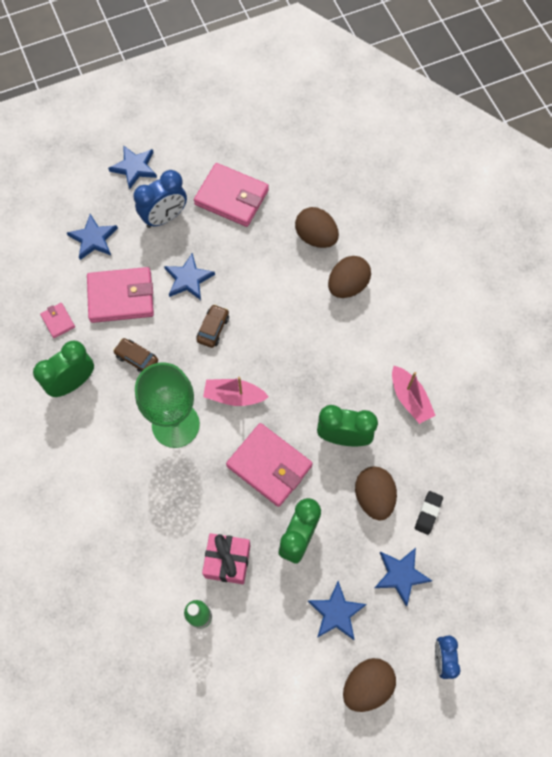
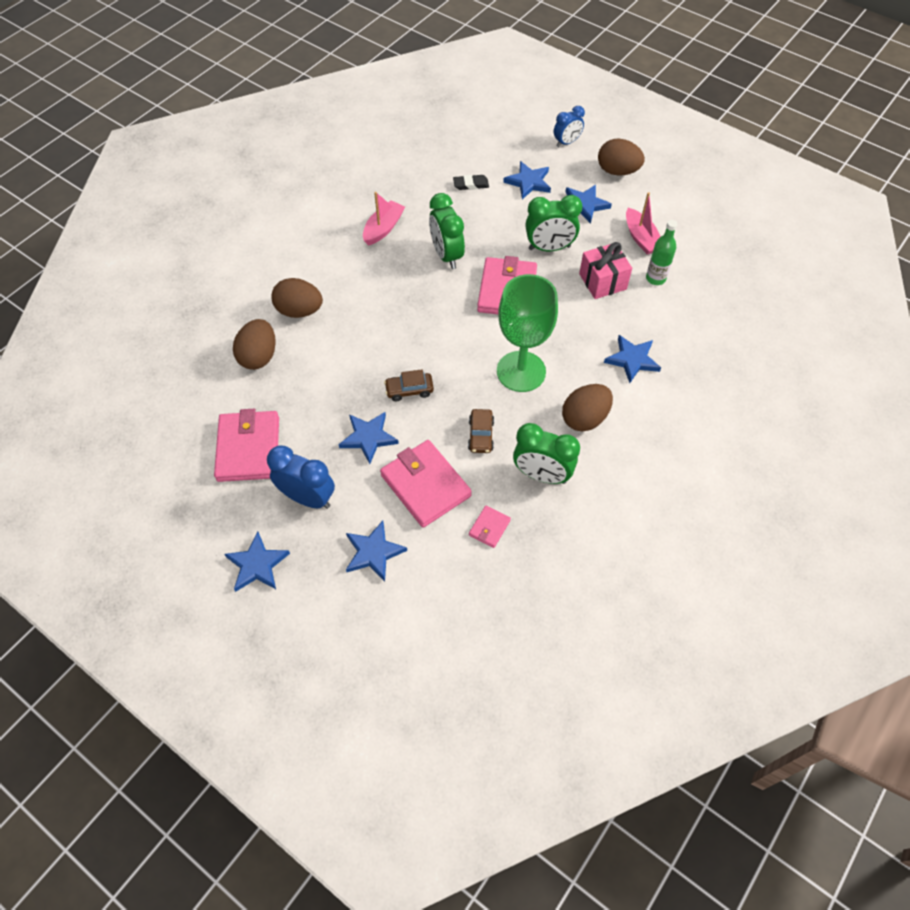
camera: 120 degrees left, 10 degrees down
pink boat [203,377,269,406] -> pink boat moved to [626,192,661,254]
brown egg [355,467,397,521] -> brown egg moved to [562,384,613,431]
none -> blue star [604,335,661,383]

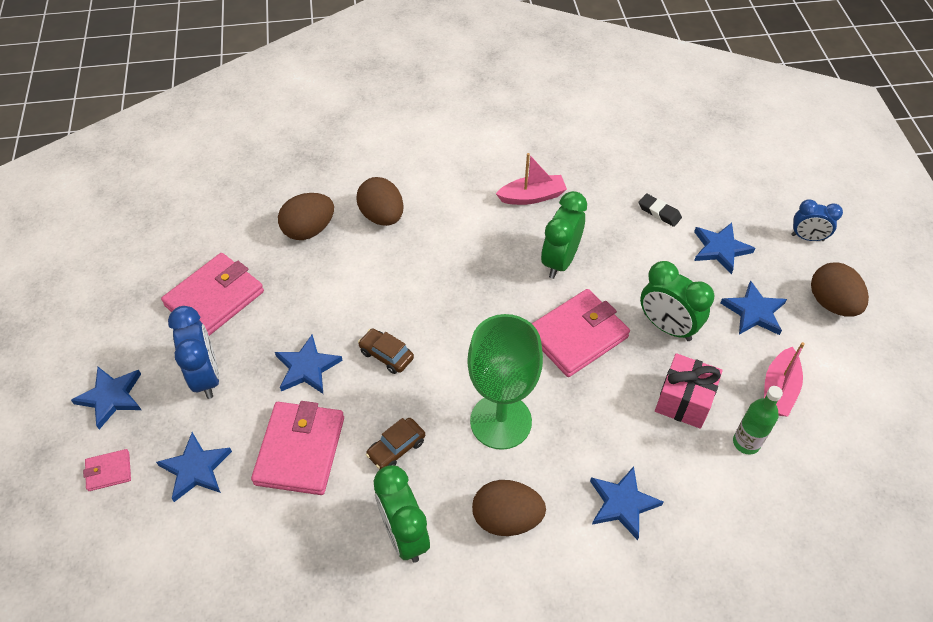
camera: 45 degrees right, 5 degrees down
pink wallet [469,506,511,548] -> pink wallet moved to [83,449,131,491]

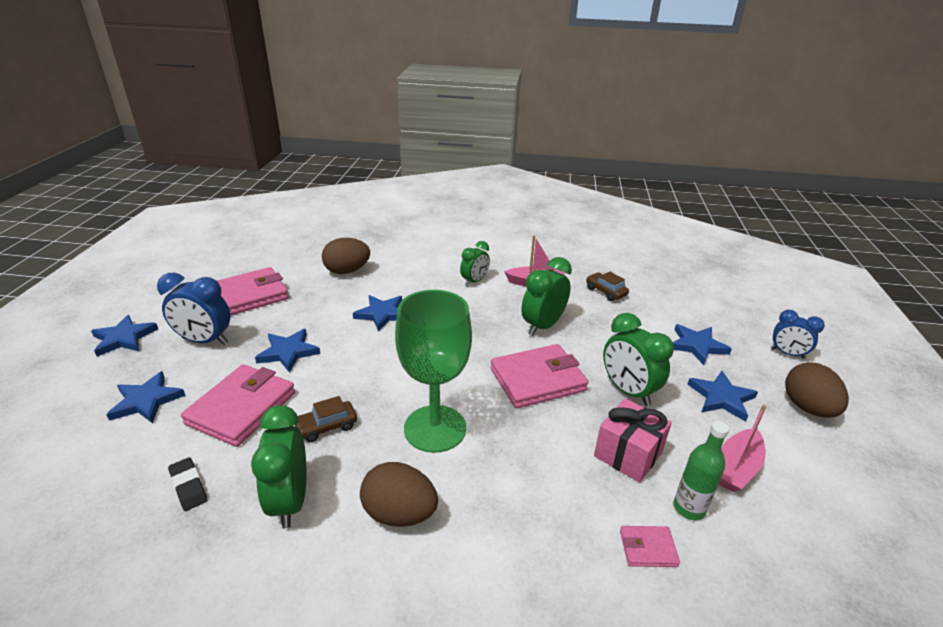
camera: 15 degrees right, 20 degrees down
pink wallet [83,449,131,491] -> pink wallet moved to [620,526,680,567]
blue clock [168,306,220,399] -> blue clock turned 105 degrees clockwise [157,273,231,345]
brown egg [357,177,404,226] -> none
brown car [358,328,414,374] -> brown car moved to [586,272,629,301]
blue star [590,466,664,540] -> blue star moved to [353,295,402,332]
black eraser [638,193,682,227] -> black eraser moved to [168,457,208,511]
none -> green clock [460,241,490,286]

